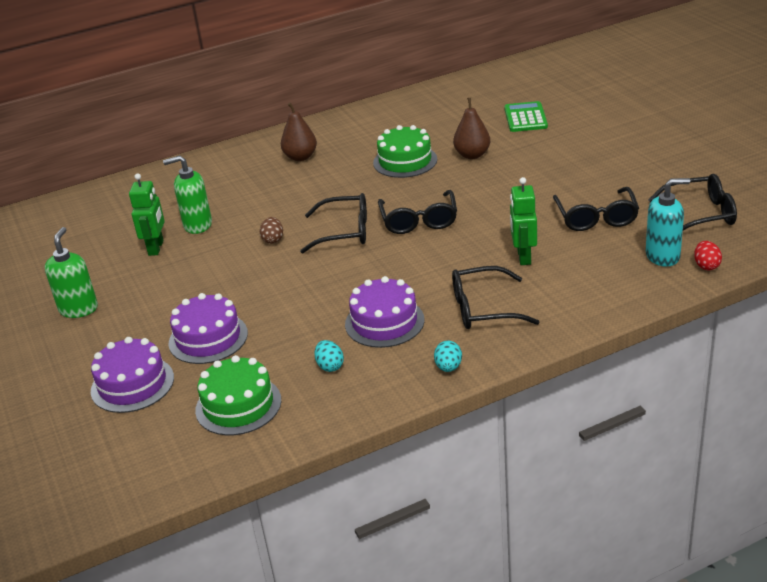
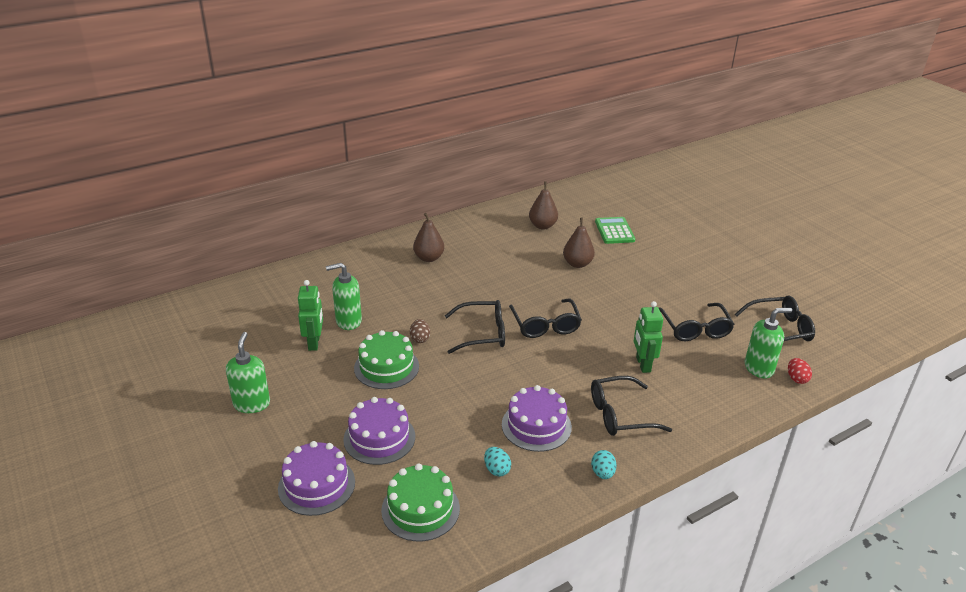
camera: 10 degrees left, 0 degrees up
green cake [373,125,437,178] -> green cake moved to [354,330,419,389]
turquoise soap dispenser [646,178,690,267] -> green soap dispenser [745,308,792,379]
none -> brown pear [529,182,558,229]

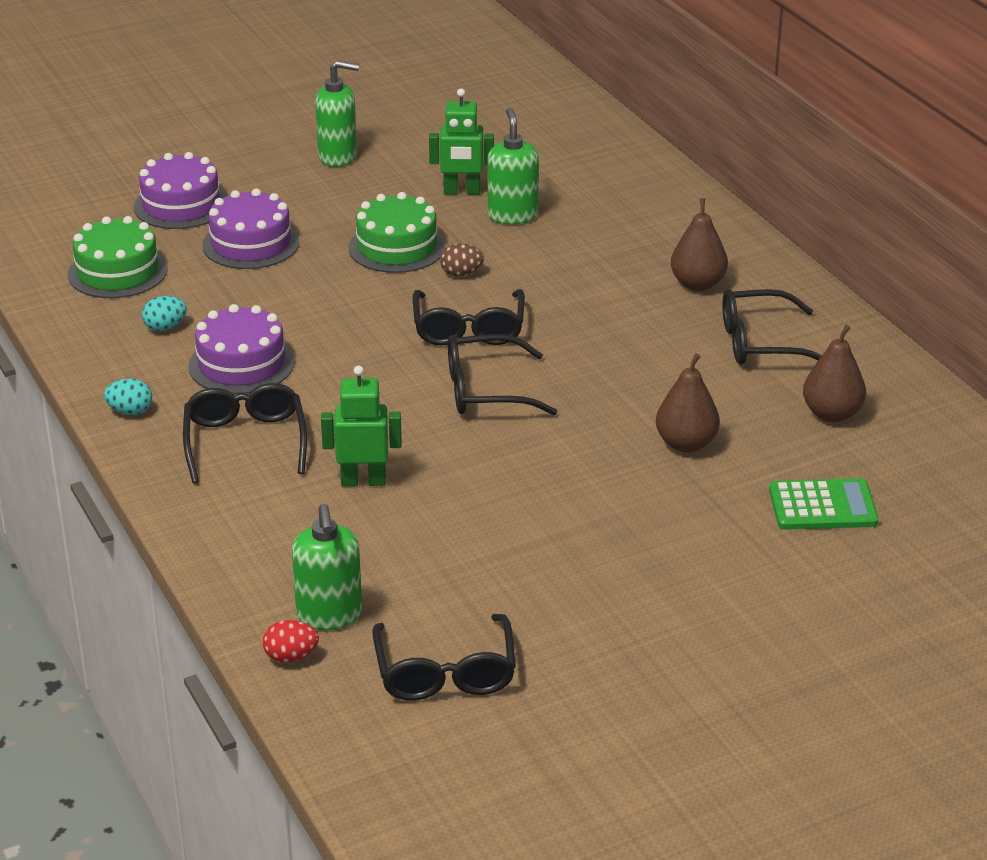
camera: 95 degrees right, 0 degrees up
black glasses [659,303,735,341] -> black glasses moved to [722,289,822,365]

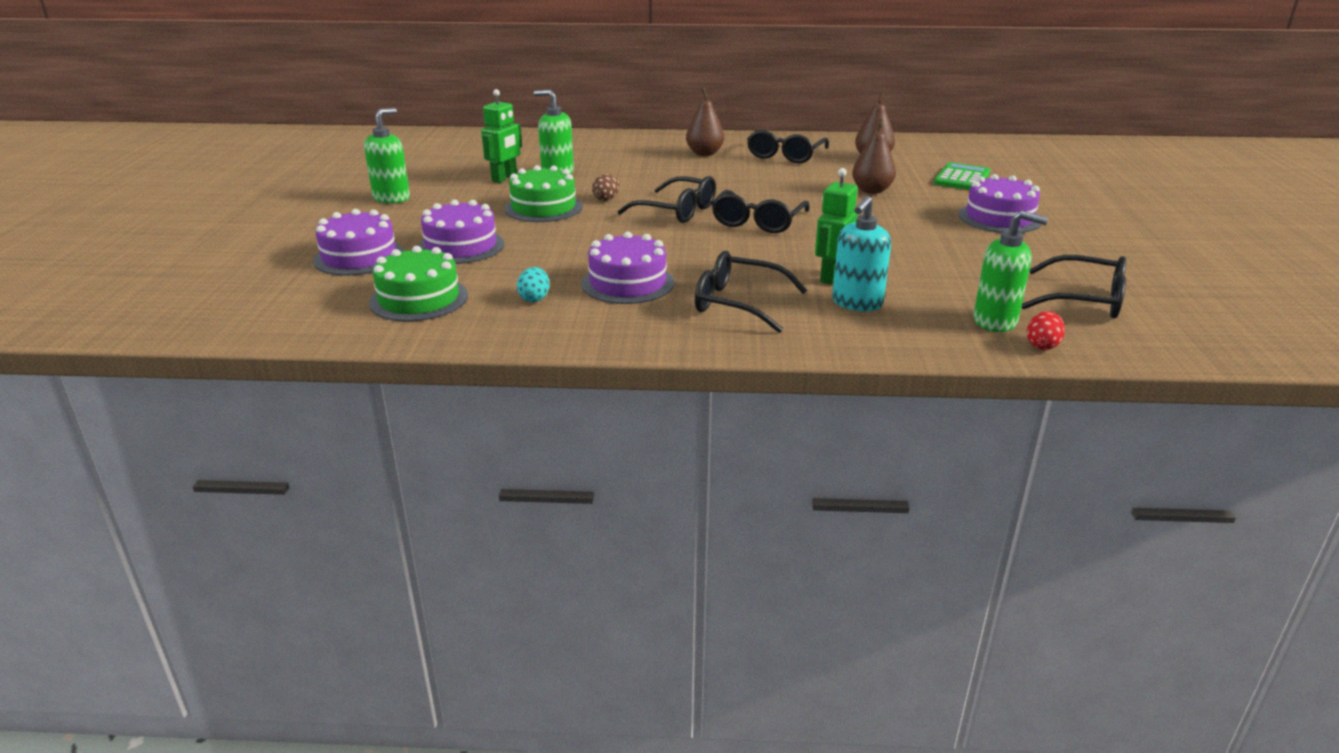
camera: 60 degrees left, 5 degrees down
turquoise egg [104,379,152,415] -> none
none -> turquoise soap dispenser [832,196,891,311]
none -> purple cake [958,174,1041,233]

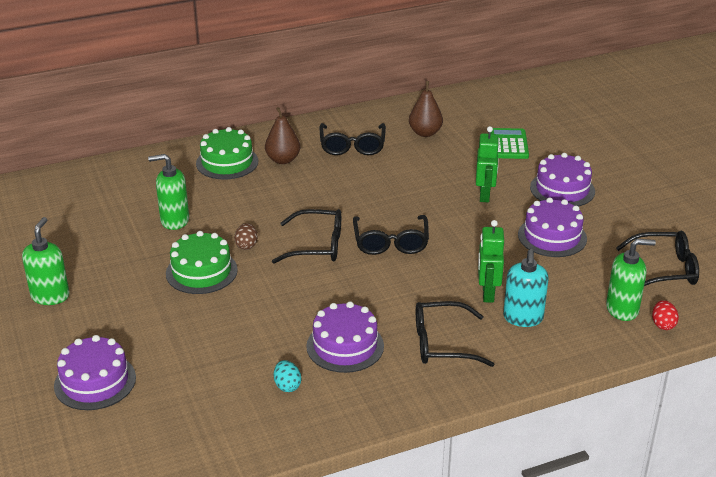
camera: 25 degrees left, 5 degrees up
green cake [369,246,468,321] -> green cake moved to [196,127,258,179]
purple cake [418,200,504,264] -> purple cake moved to [518,197,587,257]
green robot [481,89,522,183] -> green robot moved to [476,126,499,202]
brown pear [852,119,896,194] -> none

